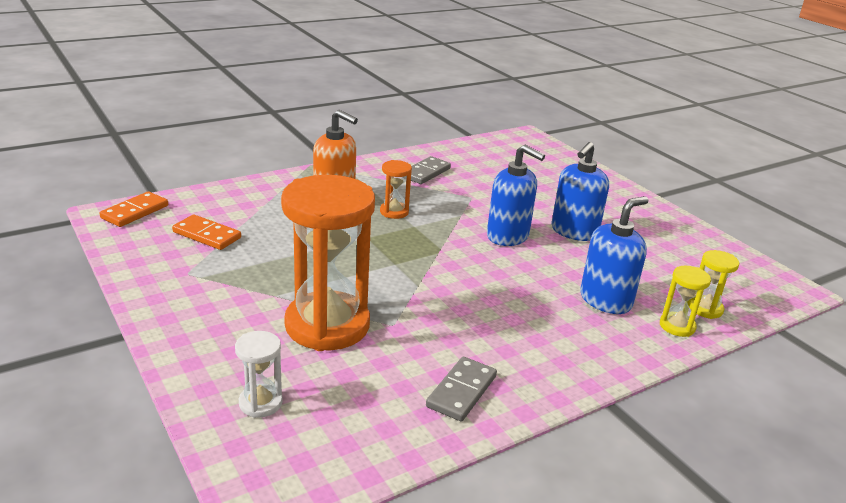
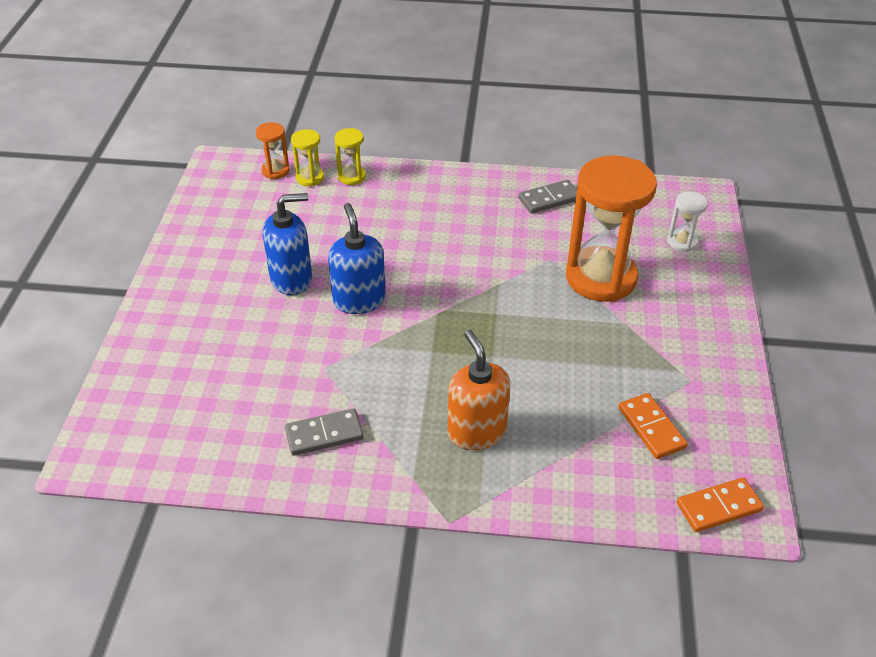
camera: 140 degrees left, 15 degrees up
orange hourglass [380,160,412,219] -> orange hourglass moved to [256,122,290,179]
blue soap dispenser [580,196,648,314] -> none

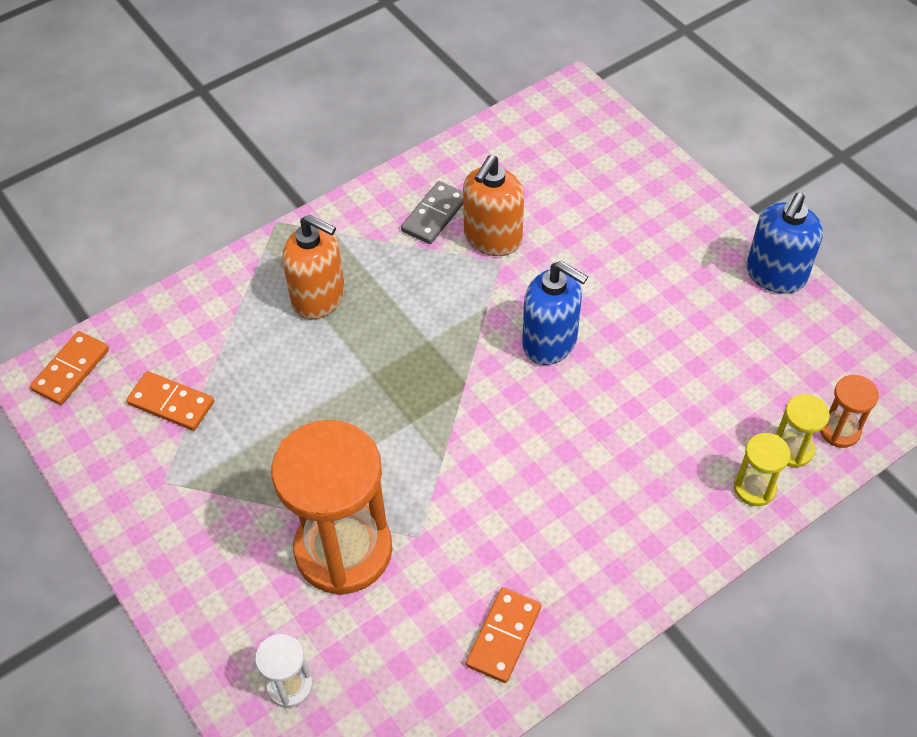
camera: 140 degrees right, 10 degrees up
blue soap dispenser [263,193,312,295] -> blue soap dispenser moved to [746,192,823,294]
grey domino [518,180,577,214] -> orange domino [466,587,541,683]
none -> orange soap dispenser [463,155,524,256]

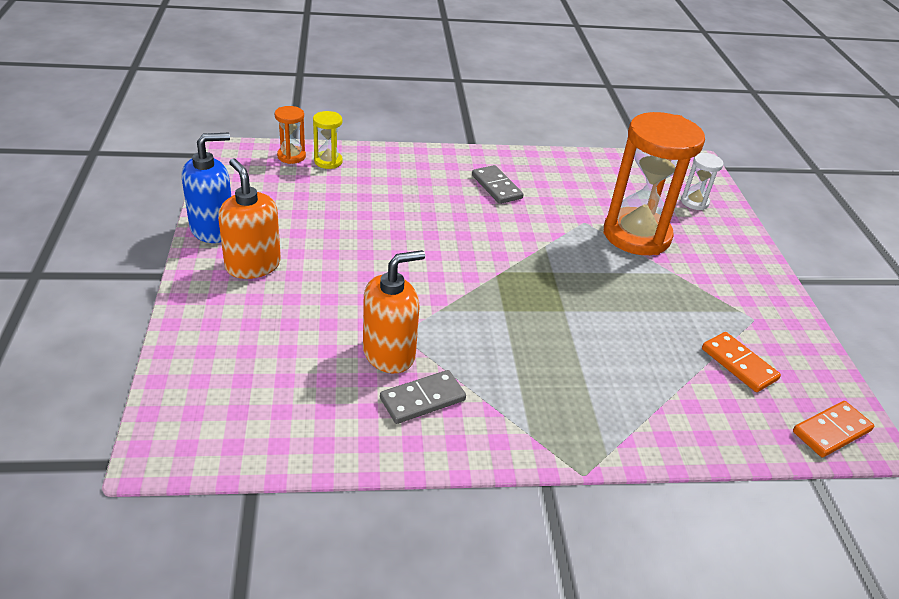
camera: 155 degrees left, 15 degrees down
orange soap dispenser [282,215,345,319] -> orange soap dispenser moved to [218,158,281,279]
orange domino [466,587,541,683] -> none
blue soap dispenser [522,261,588,365] -> none
yellow hourglass [734,433,790,506] -> none
none -> grey domino [472,165,523,204]

